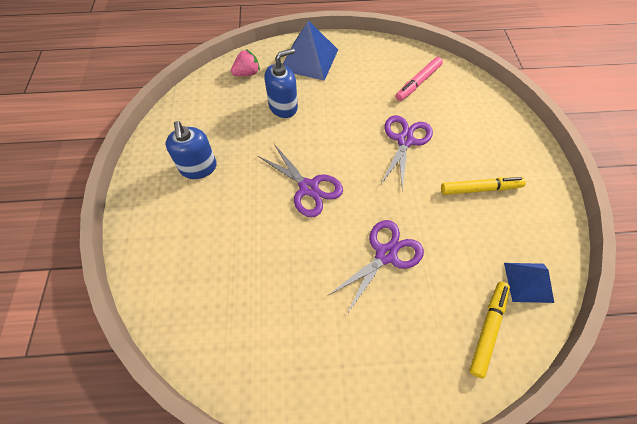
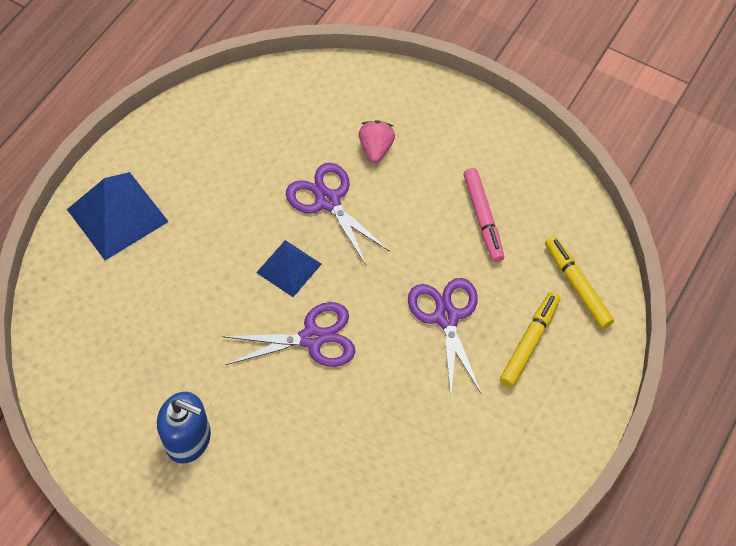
camera: 55 degrees left, 0 degrees up
pink strawberry [231,49,260,76] -> pink strawberry moved to [359,120,395,163]
blue soap dispenser [264,48,298,118] -> none
pink marker [396,57,443,101] -> pink marker moved to [463,168,504,262]
yellow marker [441,177,526,195] -> yellow marker moved to [500,292,560,387]
blue pyramid [504,263,554,303] -> blue pyramid moved to [256,240,322,297]

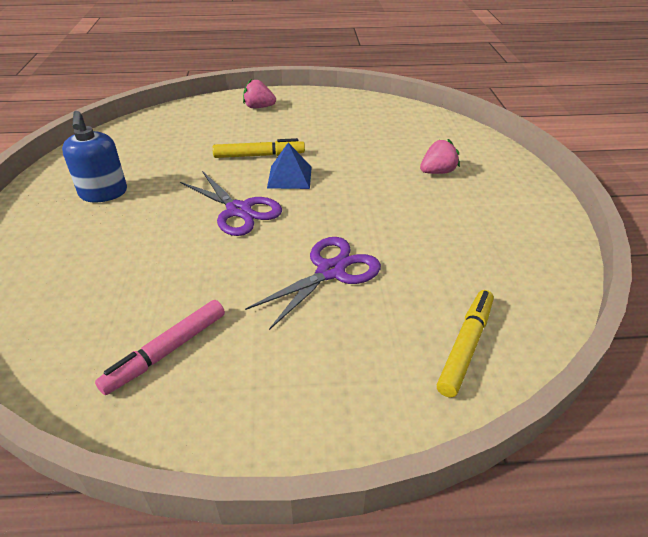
camera: 55 degrees right, 20 degrees down
blue pyramid [67,172,169,260] -> pink strawberry [243,79,276,108]
purple scissors [286,163,390,265] -> none
pink marker [463,168,504,262] -> pink marker moved to [95,300,225,395]
yellow marker [500,292,560,387] -> yellow marker moved to [212,138,305,158]

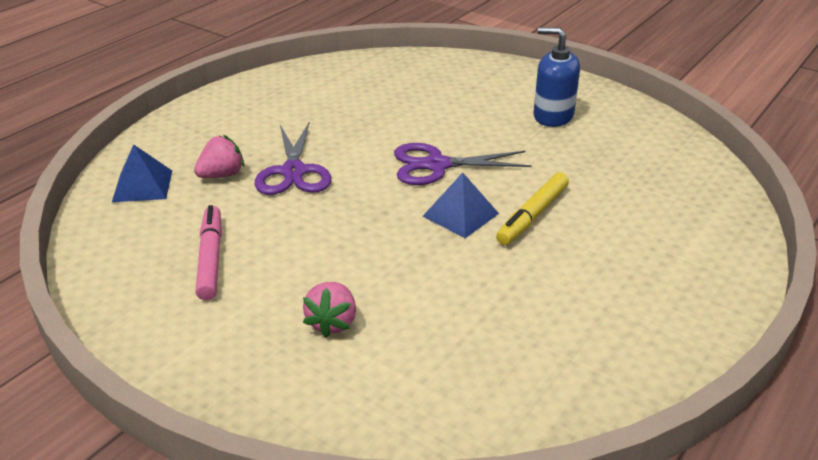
camera: 130 degrees right, 5 degrees down
pink marker [95,300,225,395] -> pink marker moved to [195,205,222,300]
pink strawberry [243,79,276,108] -> pink strawberry moved to [194,135,245,178]
yellow marker [437,290,494,397] -> blue pyramid [112,144,172,202]

